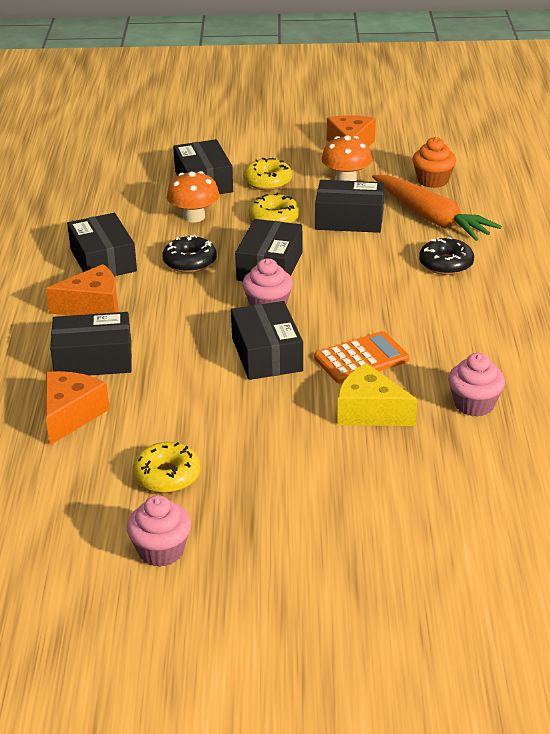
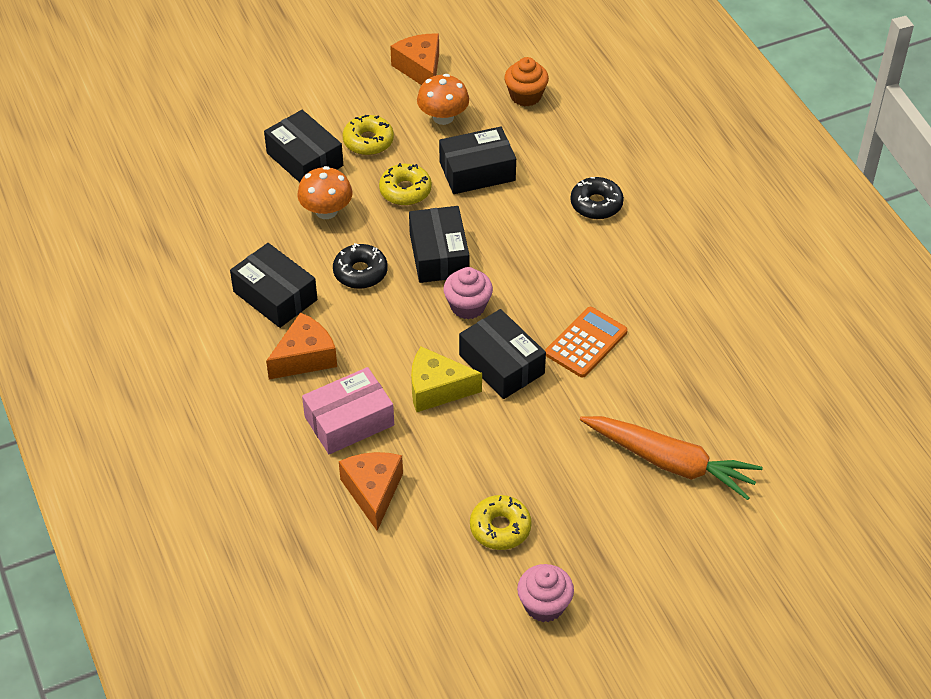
camera: 25 degrees left, 15 degrees up
black box [50,312,132,376] -> pink box [302,367,394,454]
yellow cheese [337,363,417,426] -> yellow cheese moved to [411,347,482,412]
orange carrot [372,175,502,241] -> orange carrot moved to [580,416,763,500]
pink cupcake [448,353,505,417] -> none

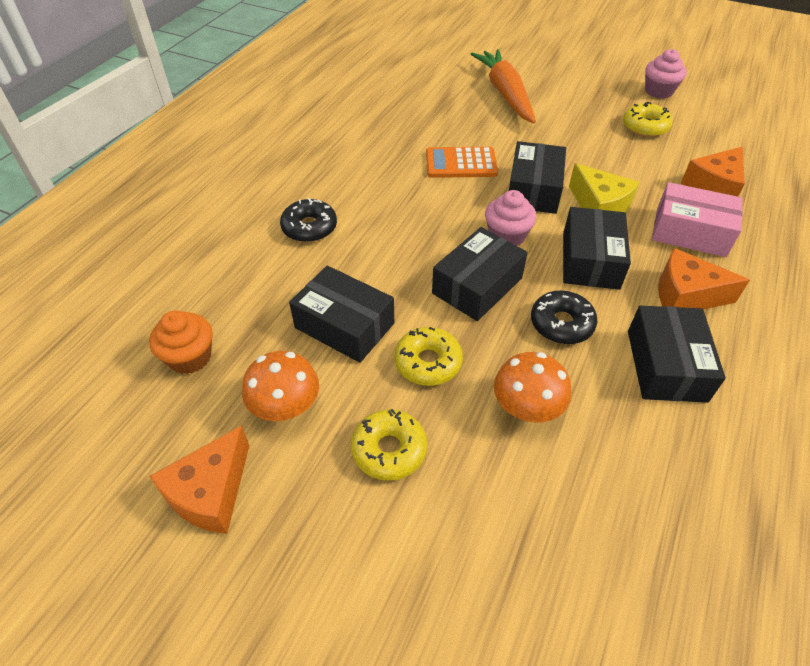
camera: 130 degrees left, 0 degrees up
black box [264,110,343,183] -> black box moved to [563,207,631,290]

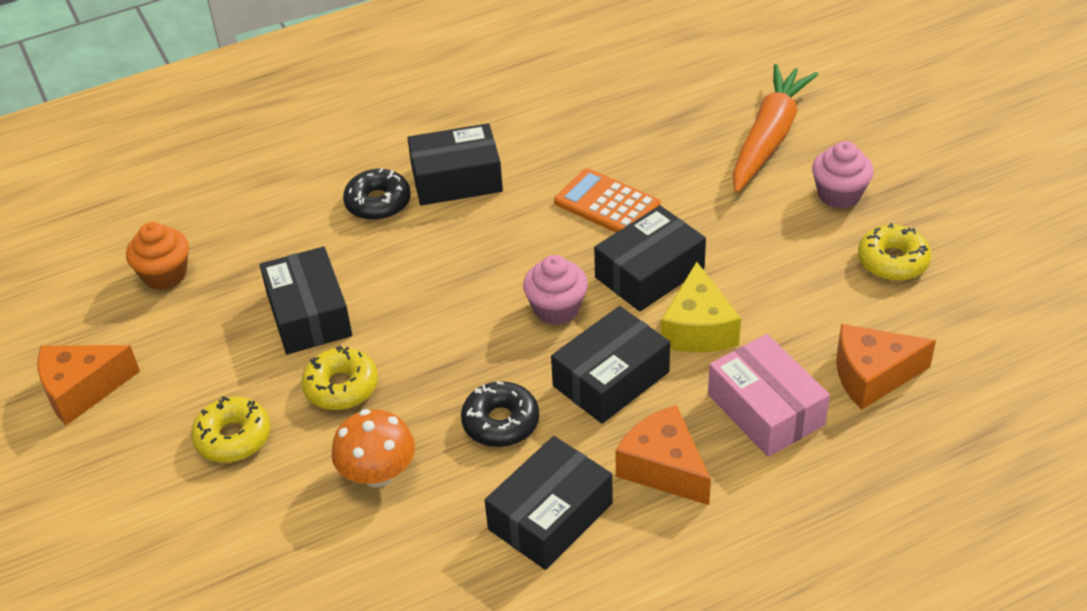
camera: 40 degrees right, 5 degrees down
orange mushroom [242,351,319,421] -> none
black box [432,227,528,321] -> black box moved to [407,123,503,206]
pink cupcake [645,49,687,99] -> pink cupcake moved to [812,141,874,209]

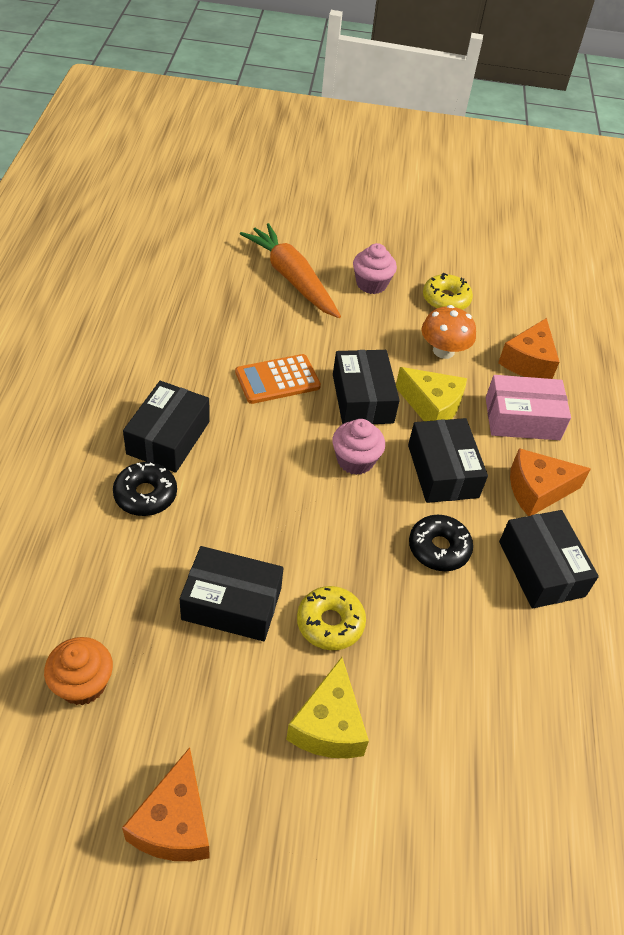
camera: 65 degrees left, 5 degrees up
yellow donut [191,397,271,463] -> yellow cheese [286,657,369,758]
orange mushroom [331,409,415,487] -> orange mushroom moved to [422,305,476,359]

